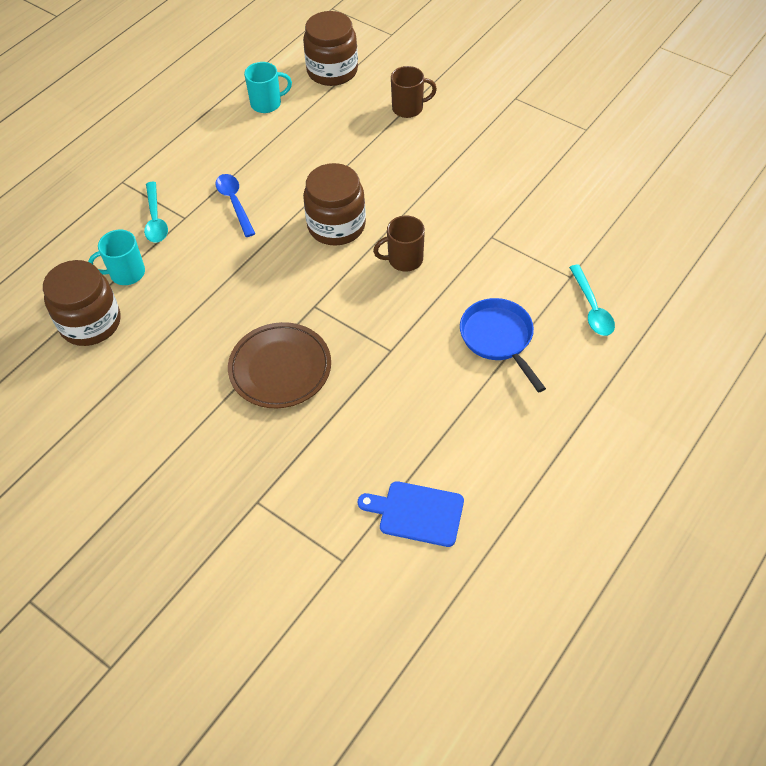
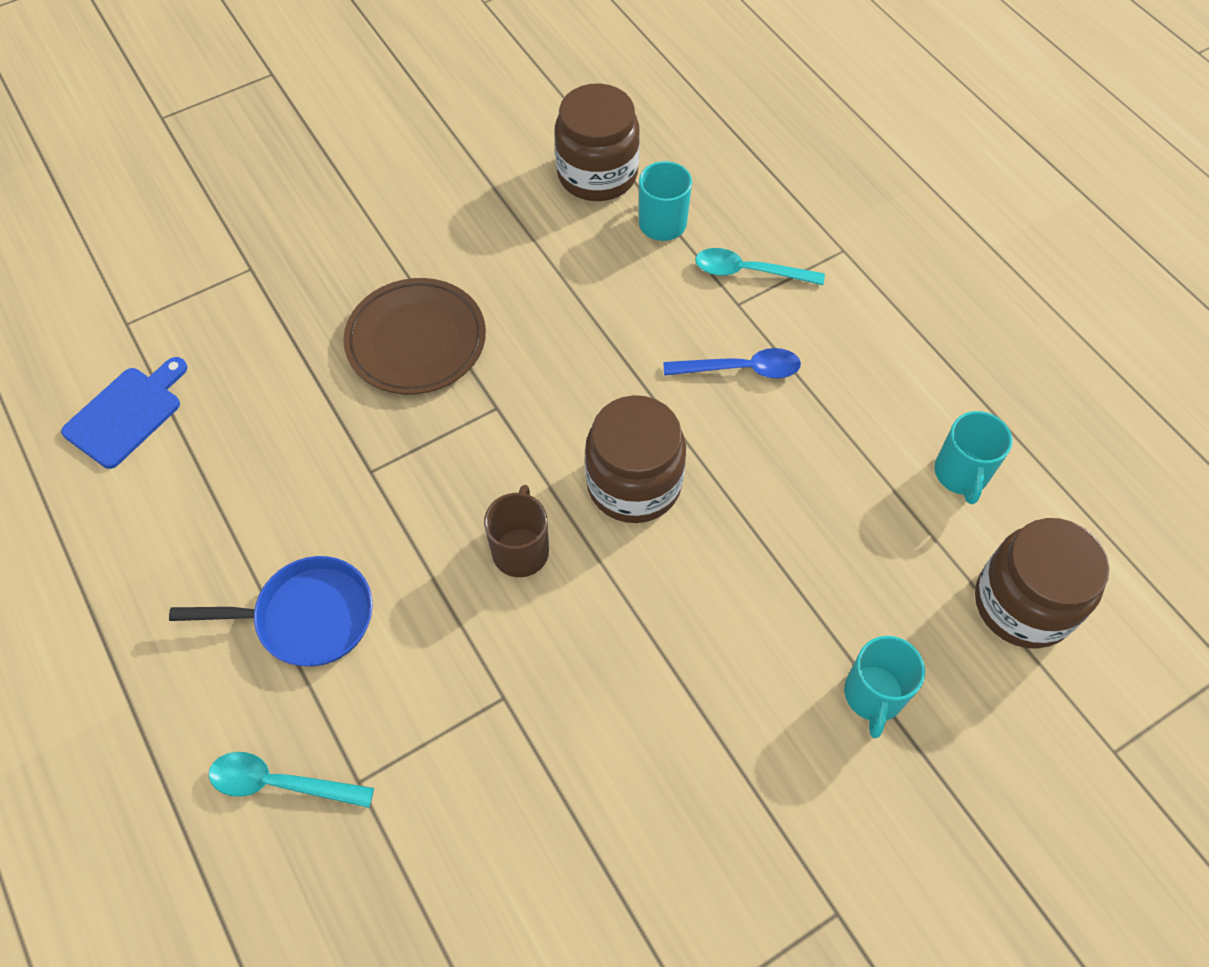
camera: 110 degrees right, 5 degrees up
brown mug [391,66,437,118] -> turquoise mug [844,636,925,738]

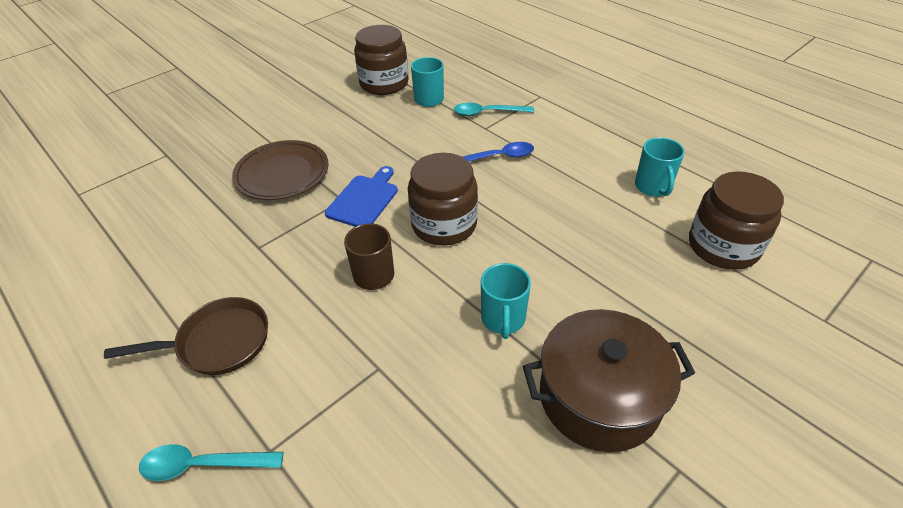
camera: 10 degrees left, 15 degrees down
blue cutting board [61,357,187,469] -> blue cutting board moved to [325,166,398,227]
blue pan [169,556,373,666] -> brown pan [104,297,268,375]
turquoise mug [844,636,925,738] -> turquoise mug moved to [481,263,531,339]
none -> brown pot [523,309,695,452]

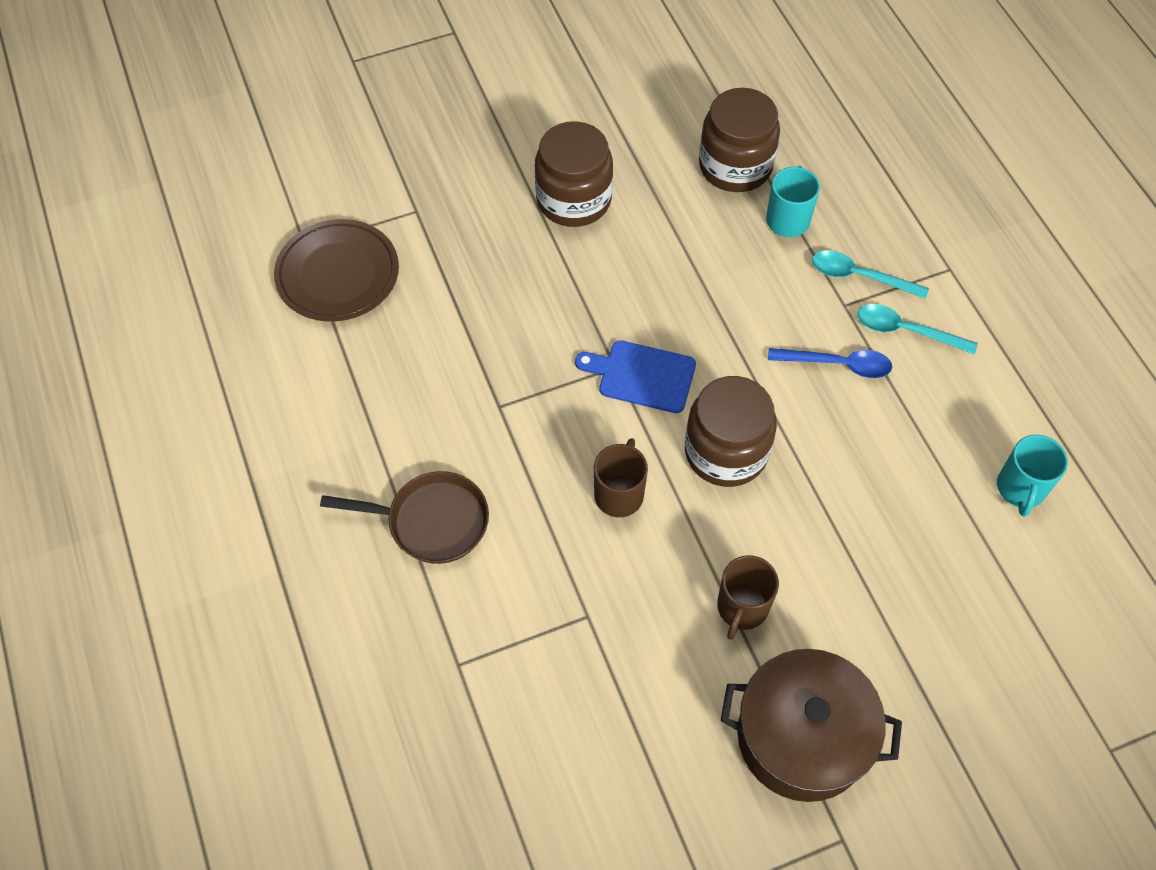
camera: 20 degrees right, 15 degrees up
turquoise spoon [139,444,284,481] -> turquoise spoon moved to [858,304,978,354]
brown plate [232,140,329,200] -> brown plate moved to [274,219,399,322]
blue cutting board [325,166,398,227] -> blue cutting board turned 120 degrees counterclockwise [575,340,696,413]
turquoise mug [481,263,531,339] -> brown mug [717,555,779,640]
brown jar [689,171,784,270] -> brown jar moved to [535,121,613,227]

